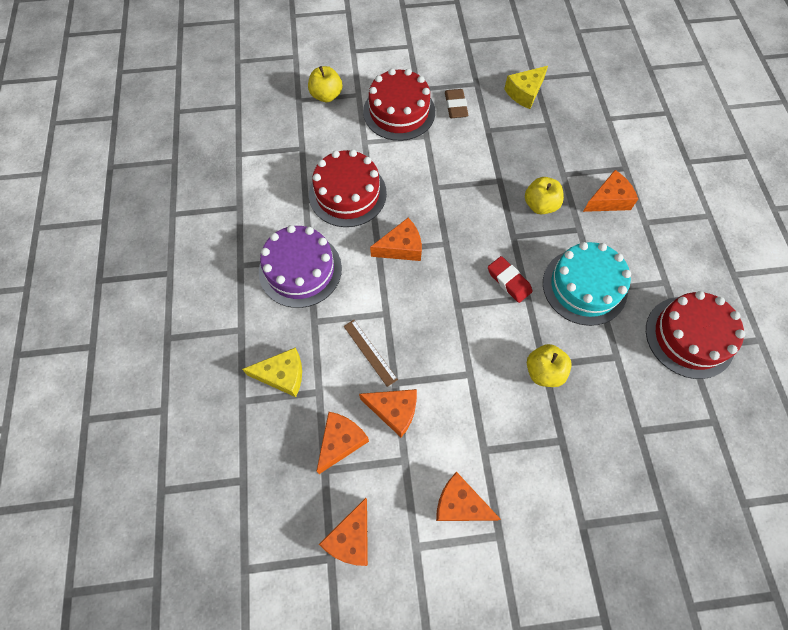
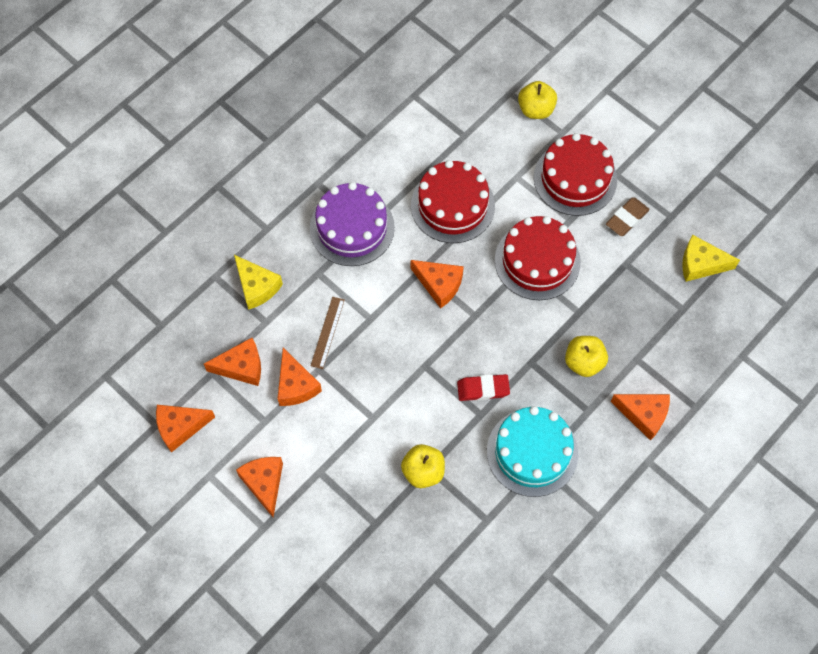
camera: 50 degrees right, 0 degrees up
red eraser [488,256,533,303] -> red eraser turned 75 degrees clockwise [457,374,510,401]
red cake [646,291,745,379] -> red cake moved to [495,216,581,300]

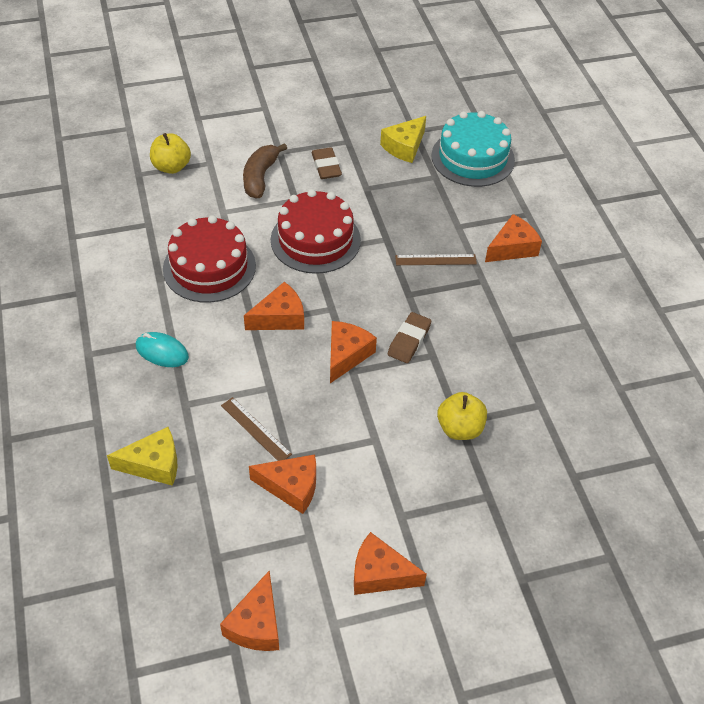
camera: 60 degrees left, 15 degrees down
orange cheese [204,338,261,386] -> orange cheese moved to [330,321,377,383]
purple cake [310,182,395,266] -> turquoise mouse [136,332,189,367]
red eraser [457,374,510,401] -> brown eraser [388,312,431,363]
turquoise cake [487,406,578,497] -> turquoise cake moved to [431,111,515,187]
red cake [534,133,617,216] -> brown banana [243,143,287,198]
yellow apple [565,336,608,377] -> brown ruler [395,254,477,265]

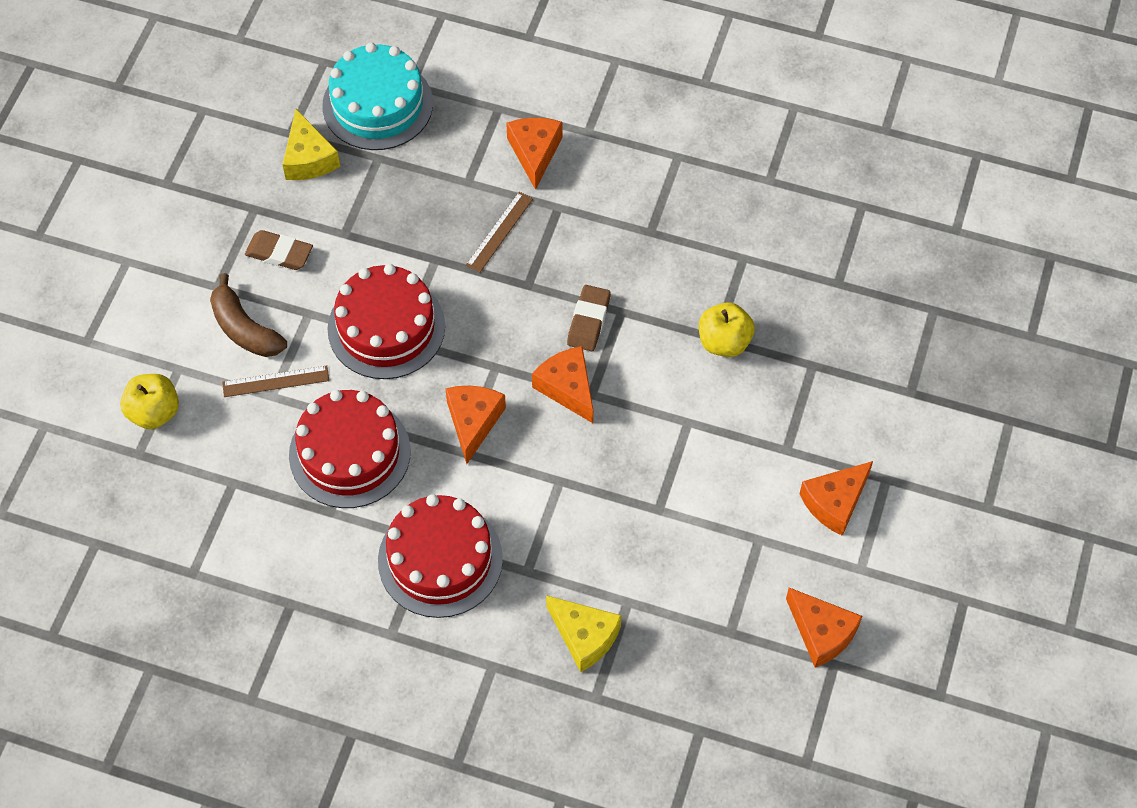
camera: 55 degrees left, 10 degrees up
yellow cheese [107,427,177,486] -> yellow cheese turned 105 degrees clockwise [546,595,622,672]
turquoise mouse [136,332,189,367] -> red cake [378,494,503,618]
brown ruler [221,397,292,461] -> brown ruler moved to [222,366,329,397]
orange cheese [249,454,316,514] -> none
brown eraser [388,312,431,363] -> brown eraser turned 45 degrees clockwise [567,285,611,351]

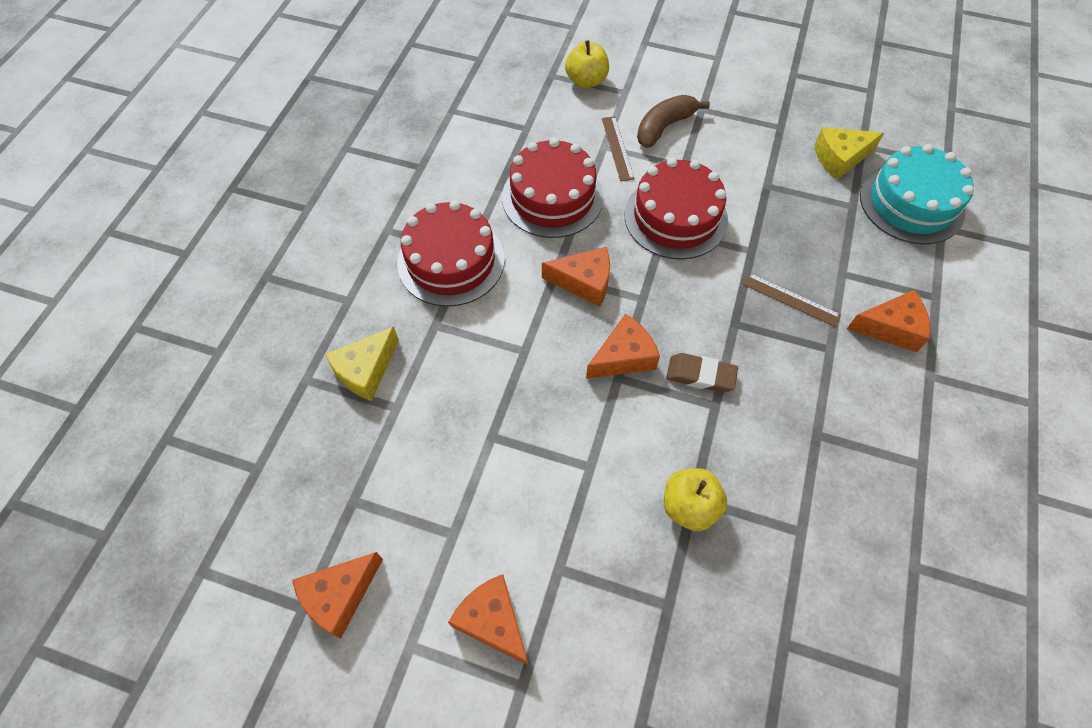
camera: 90 degrees right, 0 degrees up
brown eraser [245,230,313,270] -> none

